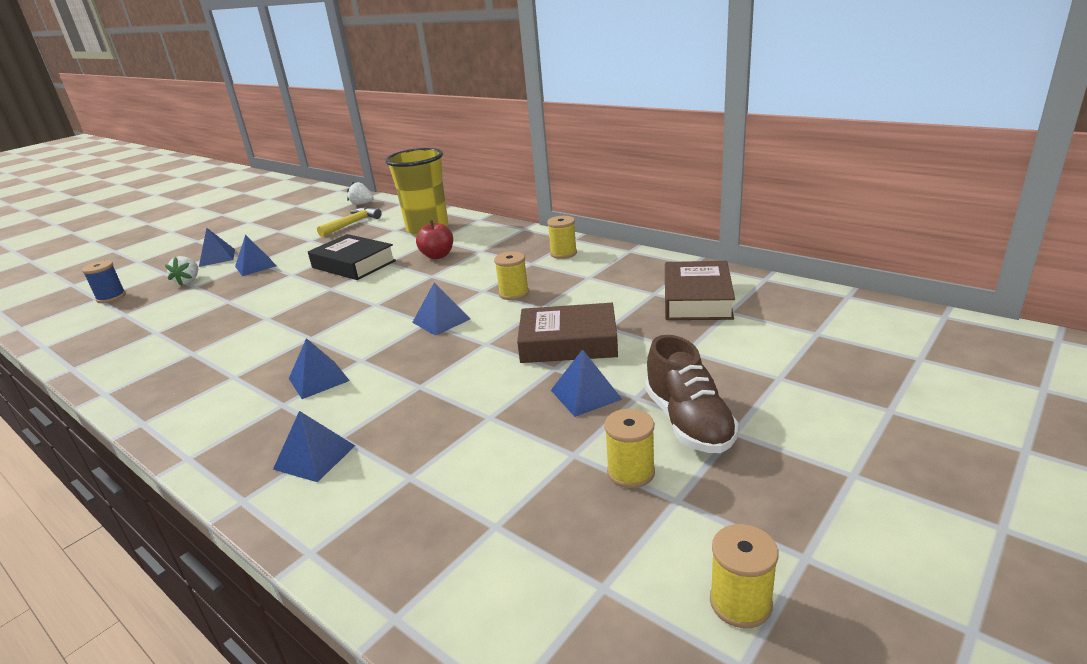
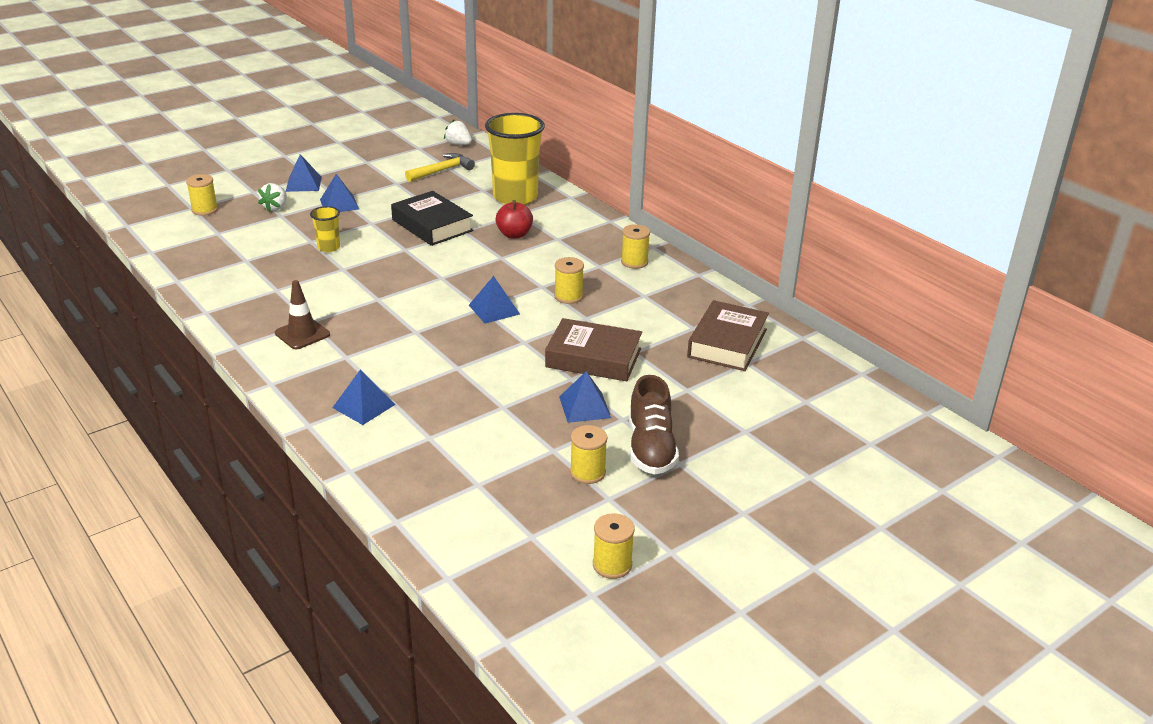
camera: 10 degrees right, 5 degrees up
blue spool [82,260,126,303] -> yellow spool [186,174,218,216]
blue pyramid [289,338,350,399] -> none
none -> brown traffic cone [275,280,330,349]
none -> yellow cup [310,206,340,252]

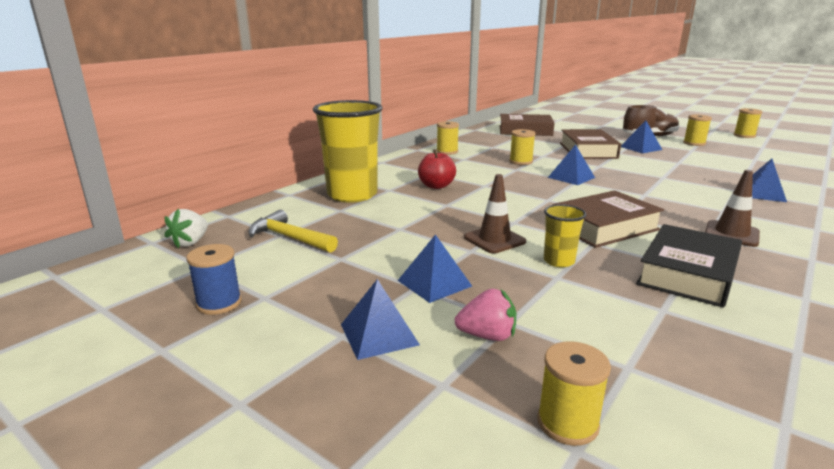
camera: 105 degrees left, 10 degrees down
white strawberry [258,183,287,212] -> pink strawberry [455,289,516,341]
black book [391,191,473,246] -> black book moved to [636,224,742,307]
none -> blue spool [186,244,242,315]
none -> brown traffic cone [464,174,526,253]
none -> brown book [552,190,664,248]

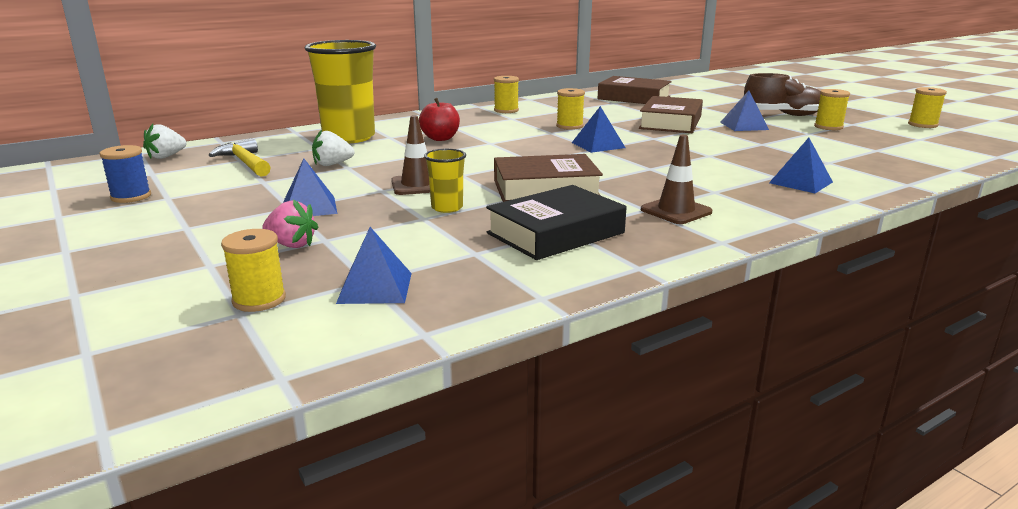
camera: 20 degrees right, 0 degrees up
blue pyramid [341,279,420,360] -> blue pyramid moved to [336,227,412,304]
none -> white strawberry [312,130,355,166]

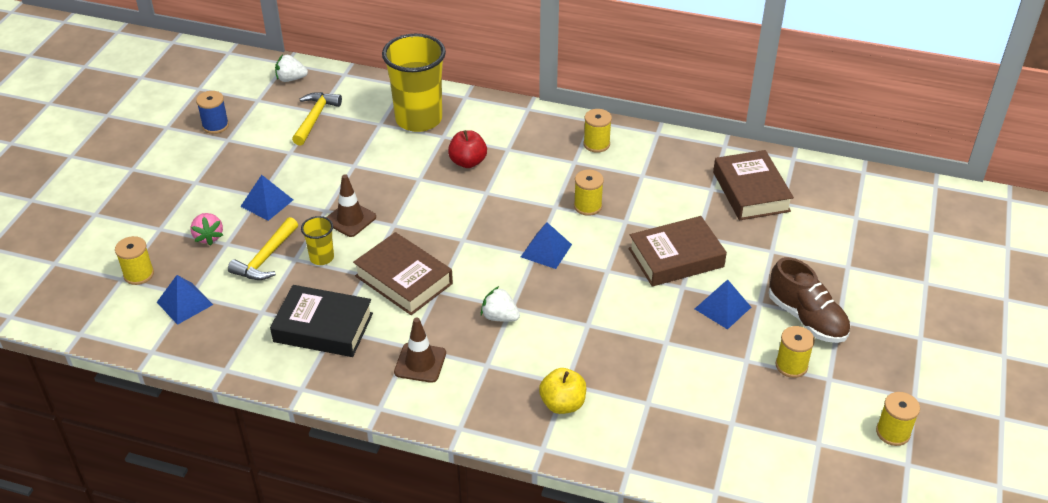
camera: 50 degrees right, 20 degrees up
white strawberry [312,130,355,166] -> white strawberry moved to [481,286,520,322]
blue pyramid [769,138,833,193] -> yellow apple [539,368,586,414]
none -> yellow hammer [228,217,298,280]

